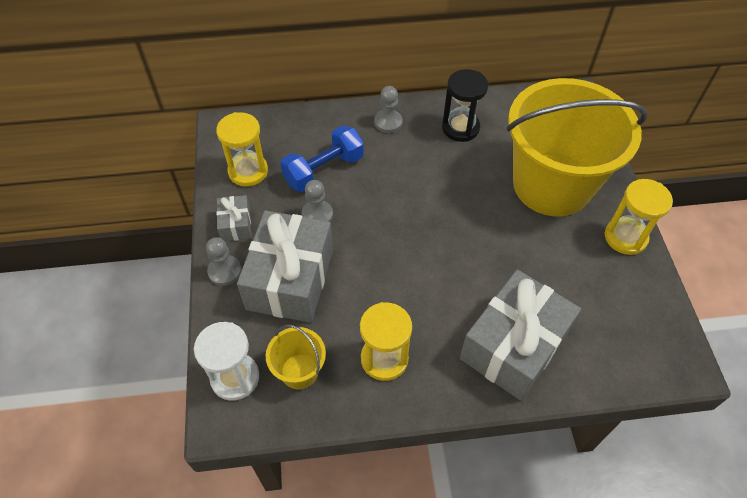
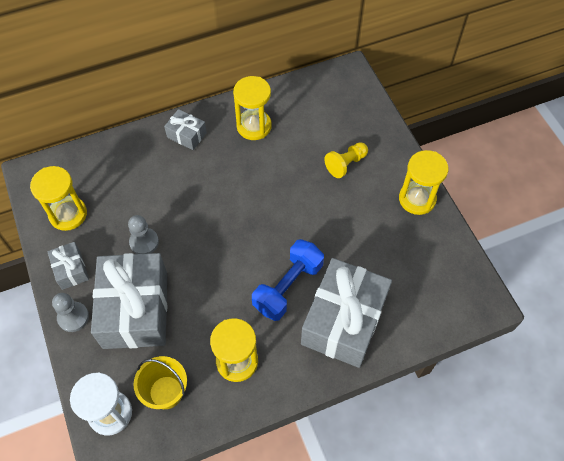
camera: 15 degrees left, 5 degrees up
blue dumbbell [280,125,364,192] -> blue dumbbell moved to [252,239,324,321]
grey pawn [374,86,403,133] -> grey gift [164,109,207,150]
black hourglass [442,69,488,142] -> yellow hourglass [233,76,272,140]
yellow bucket [506,78,648,217] -> yellow pawn [325,142,368,178]

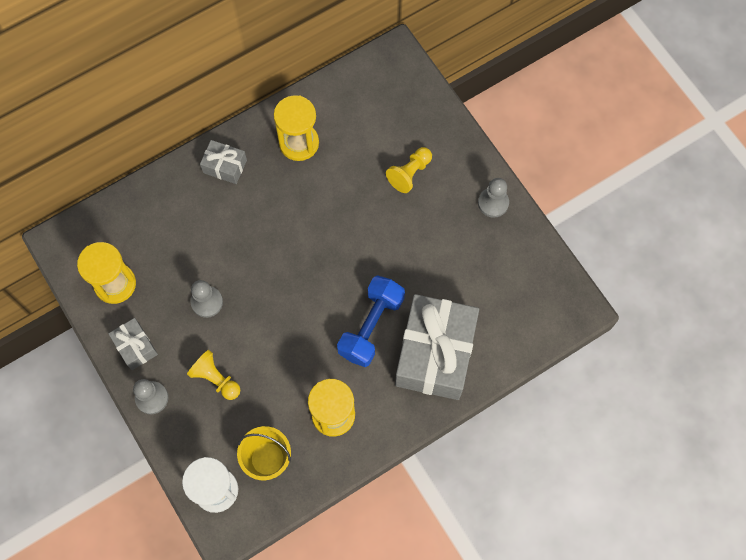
camera: 10 degrees left, 10 degrees up
grey gift [91,253,167,349] -> yellow pawn [187,350,240,400]
yellow hourglass [399,150,448,215] -> grey pawn [478,178,509,218]

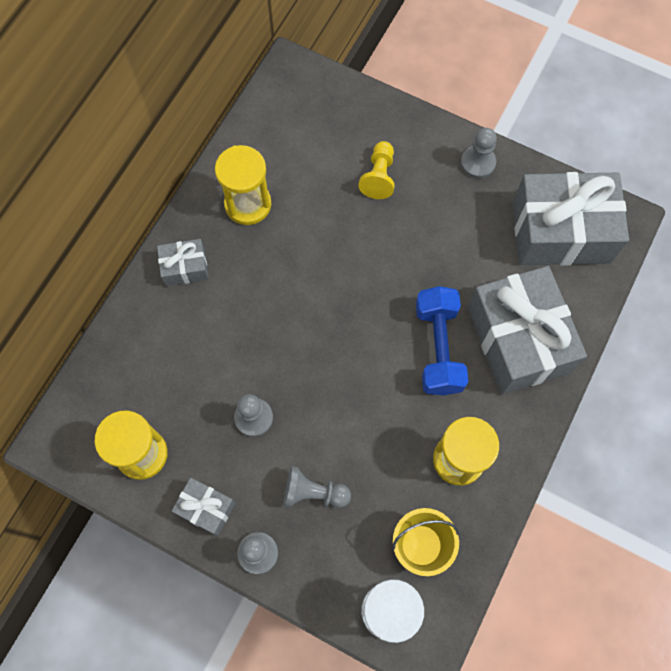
camera: 30 degrees left, 0 degrees up
yellow pawn [187,350,240,400] -> grey pawn [284,466,351,508]
none -> grey gift [513,172,629,266]

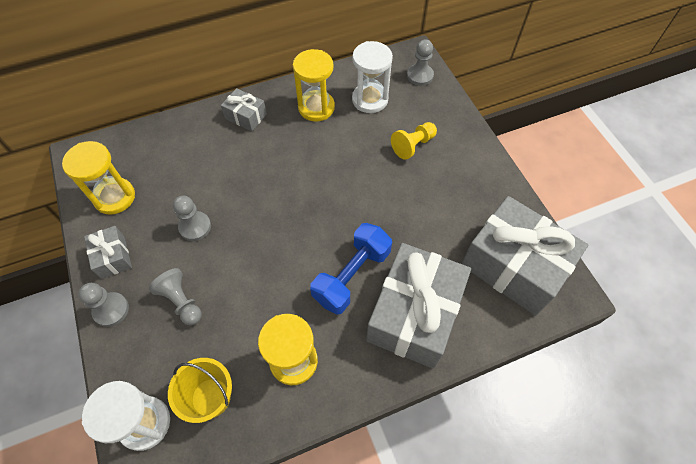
camera: 40 degrees right, 10 degrees down
grey pawn [461,128,497,178] -> grey pawn moved to [407,39,434,86]
none -> white hourglass [352,41,393,113]

